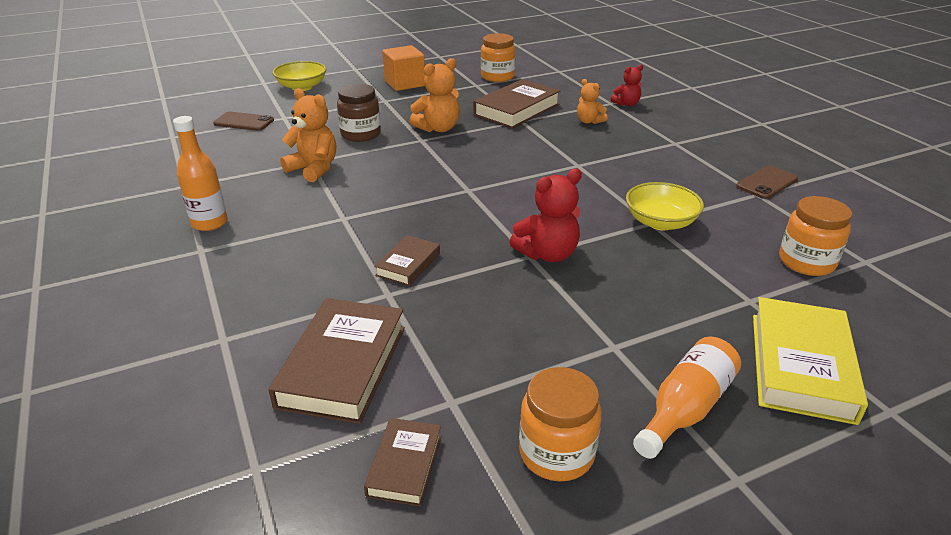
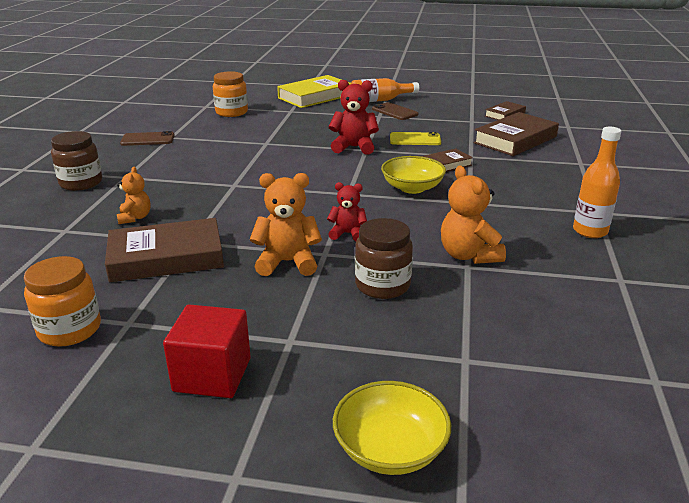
camera: 145 degrees left, 5 degrees down
brown phone [213,112,274,131] -> brown phone moved to [372,102,418,120]
orange cube [383,45,425,91] -> red cube [163,304,251,398]
orange jar [519,367,602,481] -> none
red teddy bear [611,64,643,106] -> red teddy bear moved to [327,182,367,241]
yellow bowl [626,182,704,230] -> yellow bowl moved to [381,156,446,194]
none -> brown jar [51,131,102,191]
none -> yellow phone [390,132,441,145]

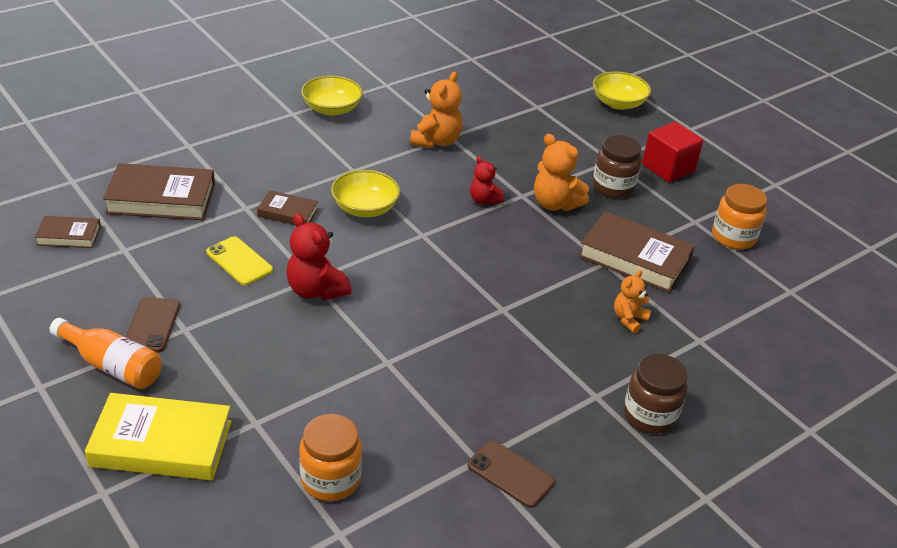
camera: 140 degrees left, 10 degrees up
brown jar [355,218,413,299] -> brown jar moved to [593,135,642,198]
orange bottle [573,127,621,238] -> yellow bowl [301,76,363,116]

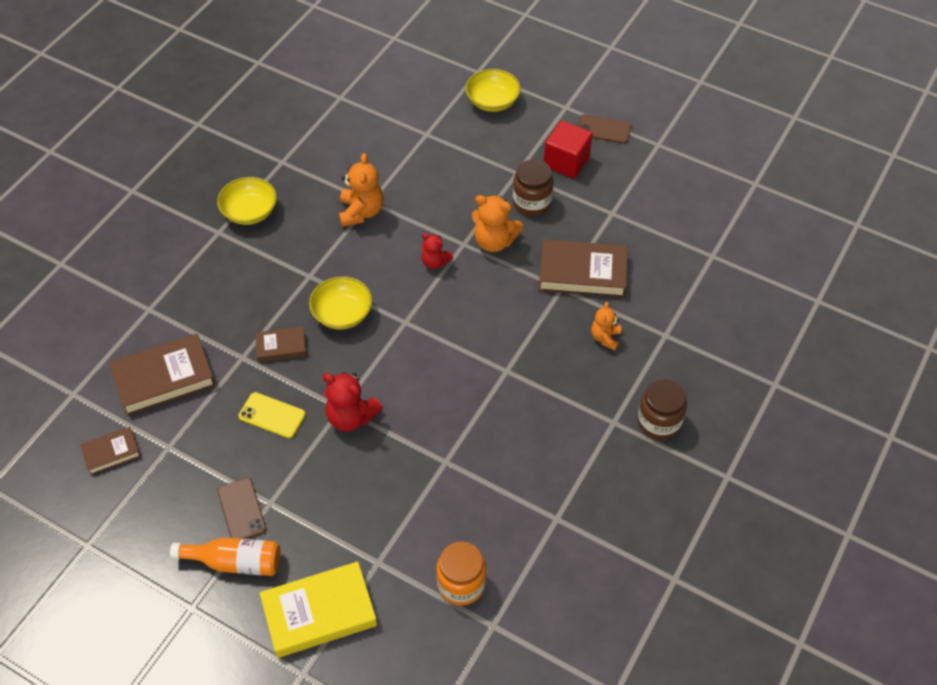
camera: 20 degrees left, 15 degrees up
brown phone [468,440,555,508] -> brown phone moved to [578,114,631,144]
orange jar [712,184,767,250] -> none

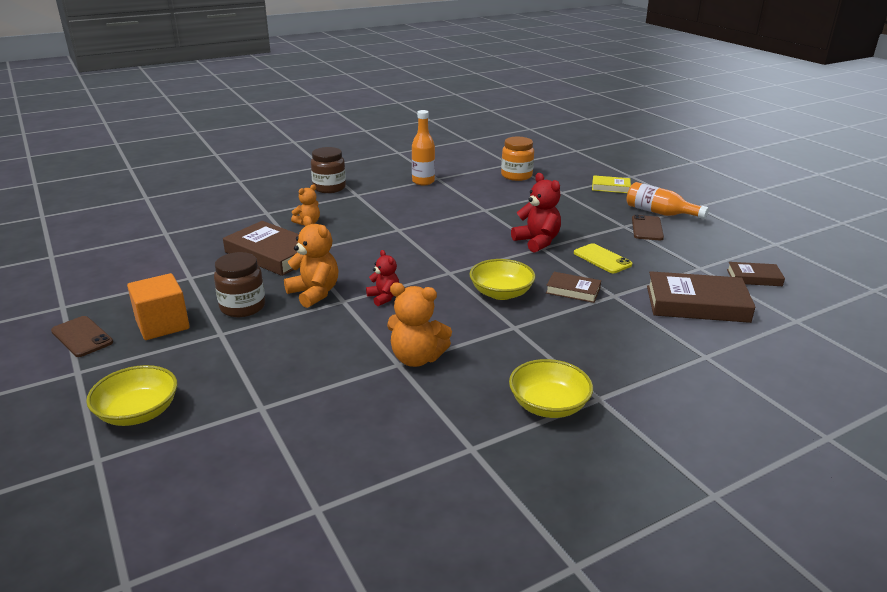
camera: 150 degrees left, 25 degrees down
yellow book [260,561,377,658] -> yellow book [592,175,631,193], size x0.54
orange teddy bear [339,153,384,227] -> orange teddy bear turned 105 degrees counterclockwise [387,283,452,367]
red cube [544,120,593,179] -> orange cube [127,273,190,340]
none -> orange bottle [412,110,435,185]

